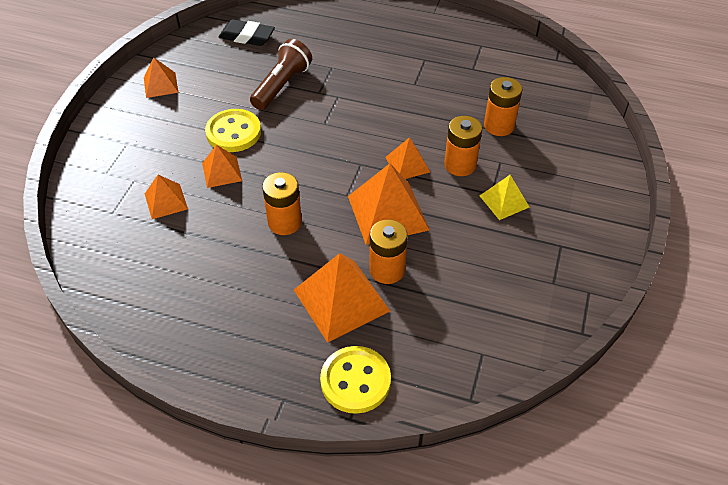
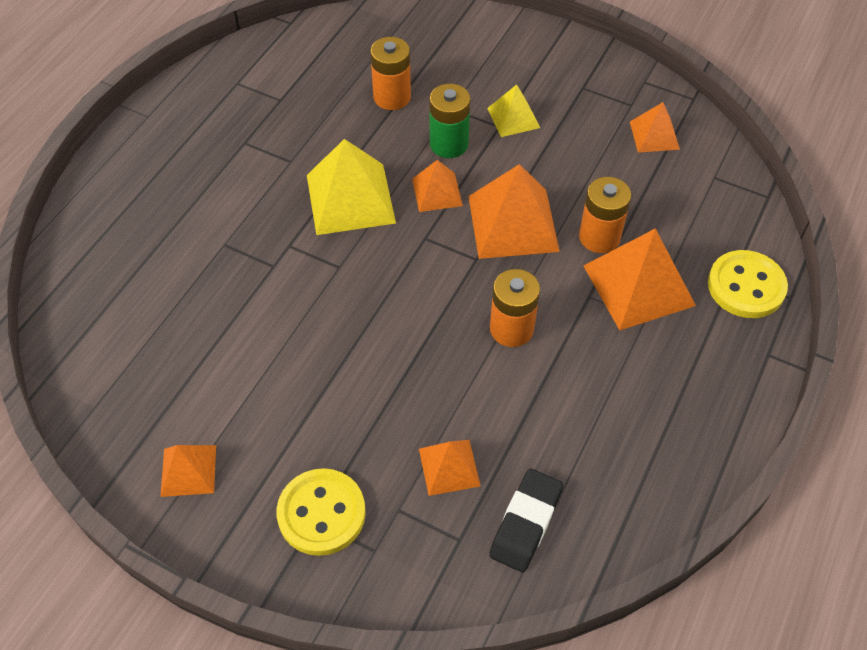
camera: 80 degrees left, 5 degrees up
orange pyramid [202,145,242,188] -> orange pyramid moved to [630,102,680,152]
yellow button [205,109,261,152] -> yellow button moved to [276,468,366,556]
black eraser [218,19,275,46] -> black eraser moved to [489,469,563,573]
brown flashlight [250,39,312,110] -> none
orange battery [444,116,482,176] -> green battery [429,84,470,158]
none -> yellow pyramid [307,139,396,235]

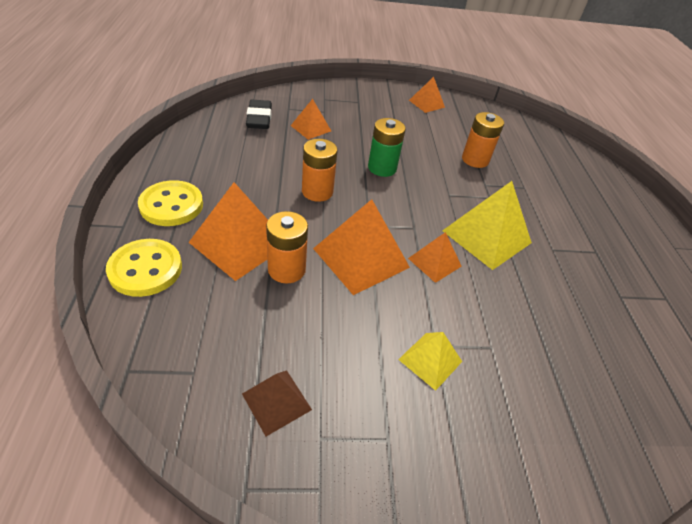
camera: 145 degrees right, 10 degrees down
yellow button [276,468,366,556] -> yellow button moved to [138,180,203,226]
orange battery [370,37,411,110] -> orange battery moved to [462,112,504,168]
green battery [429,84,470,158] -> green battery moved to [368,118,406,177]
orange pyramid [630,102,680,152] -> brown pyramid [242,370,312,436]

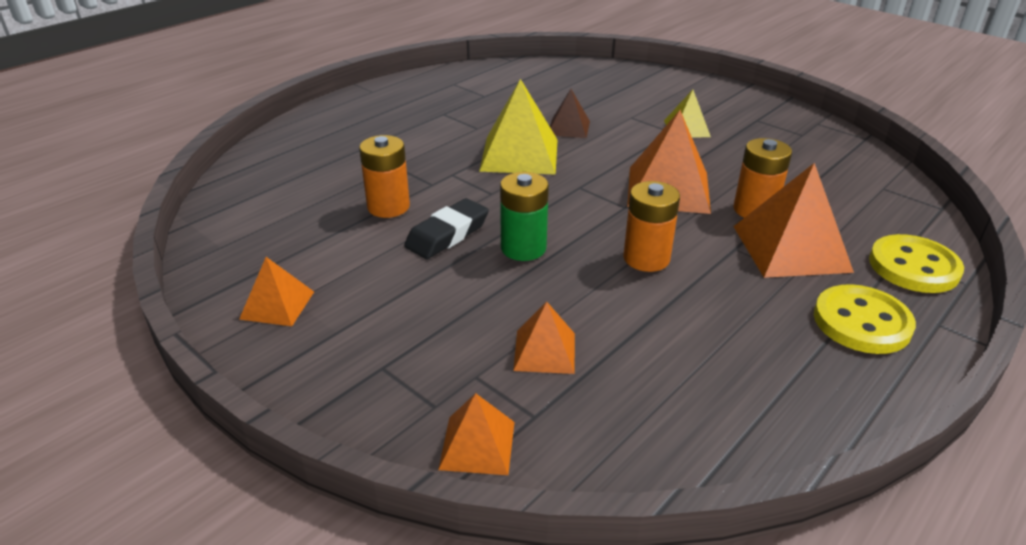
camera: 130 degrees left, 10 degrees down
brown pyramid [242,370,312,436] -> brown pyramid moved to [550,89,590,138]
black eraser [246,100,272,129] -> black eraser moved to [404,198,489,259]
orange pyramid [408,232,462,283] -> orange pyramid moved to [438,393,515,475]

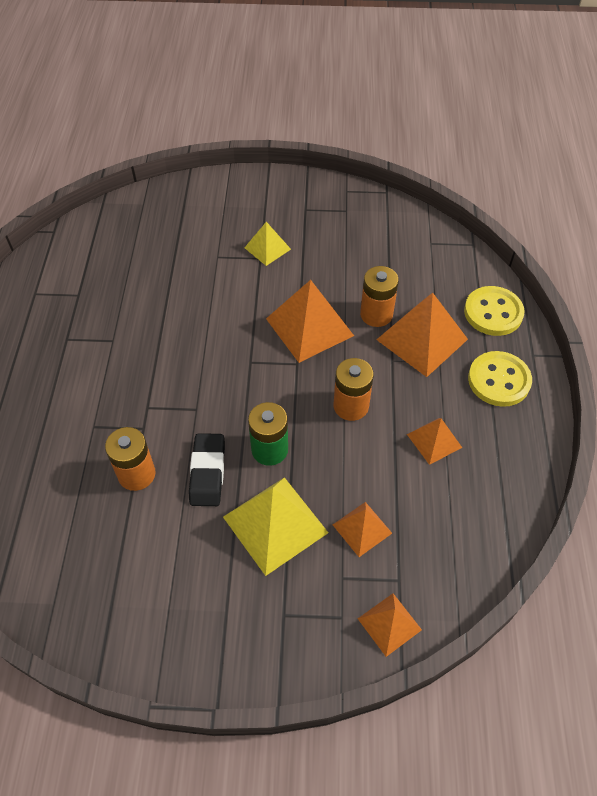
camera: 40 degrees left, 20 degrees up
orange pyramid [239,257,314,326] -> orange pyramid moved to [407,418,462,465]
yellow pyramid [479,79,558,175] -> yellow pyramid moved to [223,477,329,576]
brown pyramid [550,89,590,138] -> none

